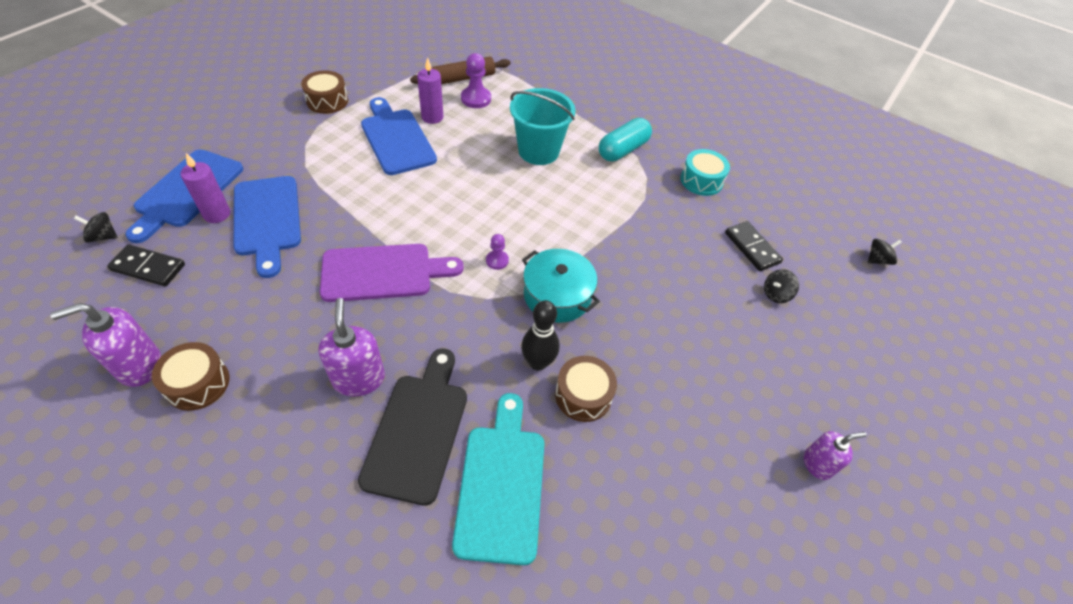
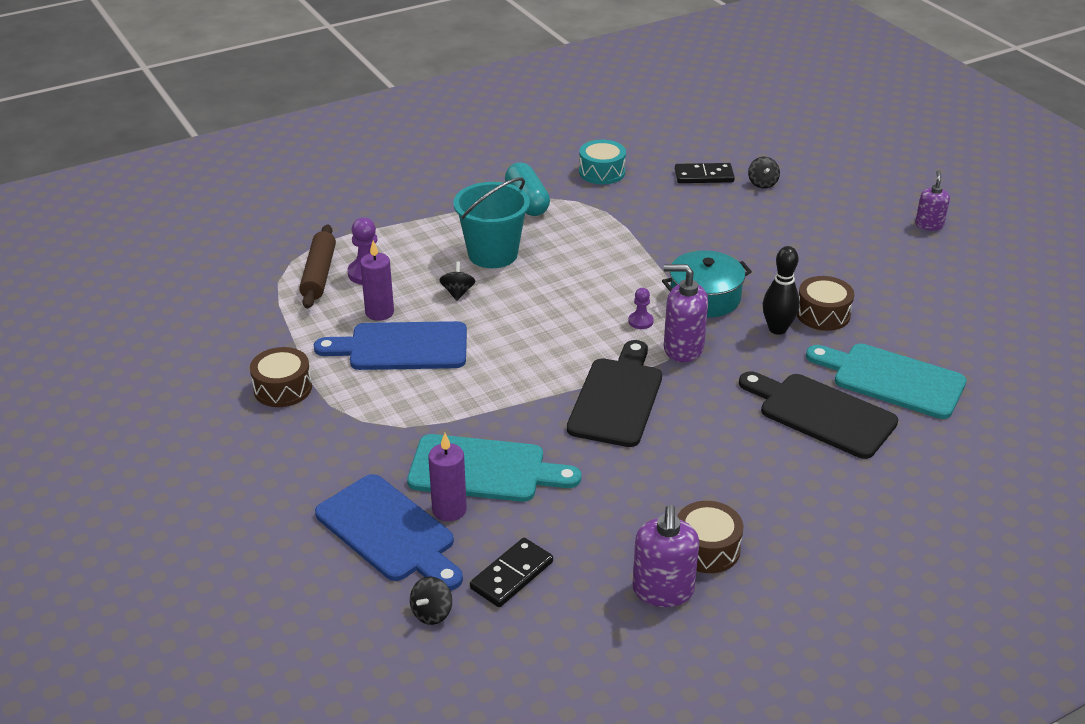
camera: 60 degrees left, 15 degrees down
blue cutting board [234,176,301,278] -> turquoise cutting board [407,434,581,502]
purple soap dispenser [318,298,385,396] -> purple soap dispenser moved to [664,264,708,362]
purple cutting board [320,244,464,302] -> black cutting board [567,340,662,447]
black spinning top [868,239,902,265] -> black spinning top moved to [439,262,475,301]

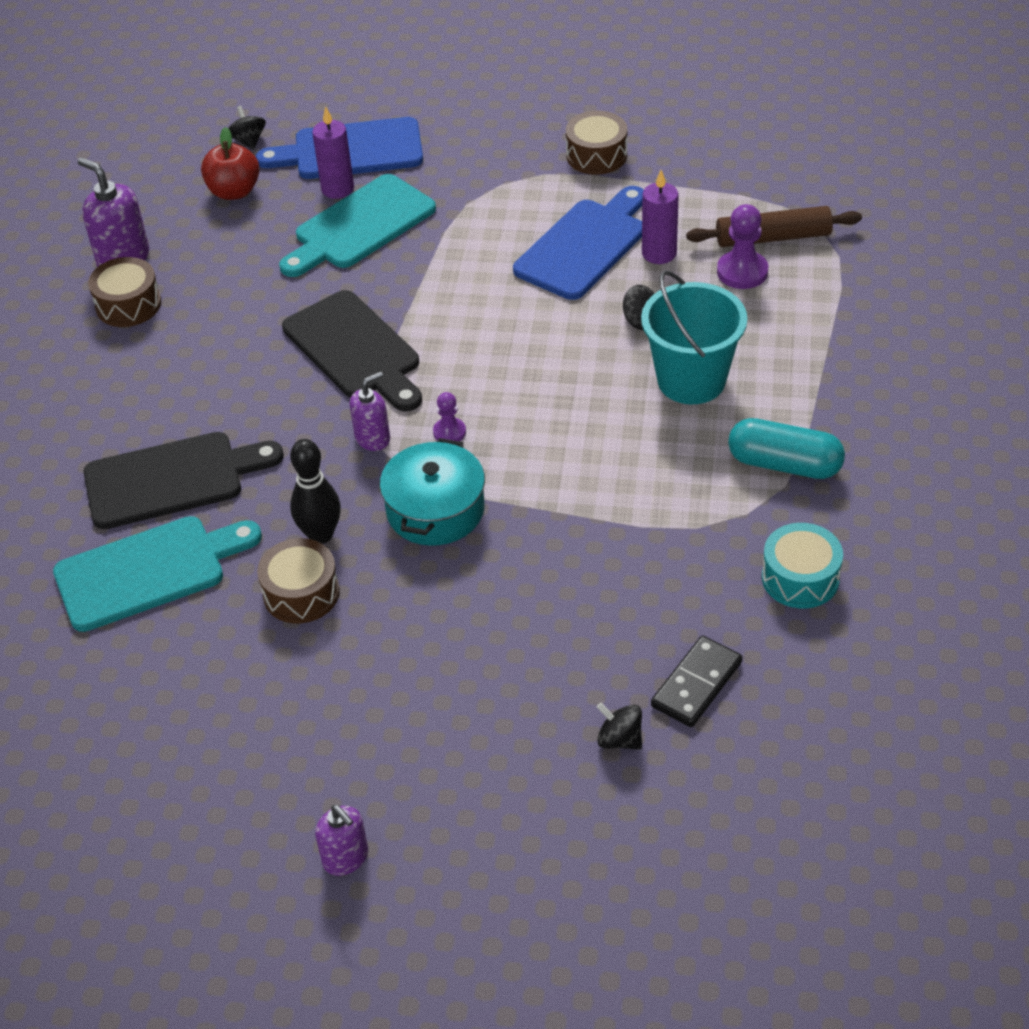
camera: 130 degrees right, 10 degrees up
brown rolling pin [299,224,336,309] -> brown rolling pin turned 45 degrees counterclockwise [686,206,862,247]
black domino [470,538,553,607] -> red apple [201,127,260,200]
purple soap dispenser [664,264,708,362] -> purple soap dispenser [350,372,390,451], size x0.64

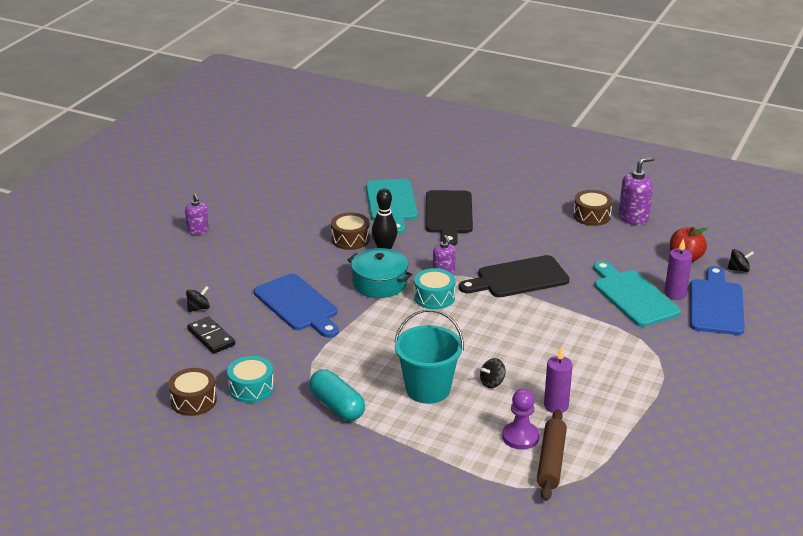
camera: 105 degrees right, 15 degrees down
purple soap dispenser [315,805,368,876] -> purple soap dispenser turned 90 degrees counterclockwise [185,194,209,235]
purple pawn [433,392,466,441] -> turquoise drum [414,268,456,309]
blue cutting board [513,186,644,300] -> blue cutting board moved to [254,274,339,338]
brown drum [566,111,627,175] -> brown drum moved to [168,368,217,416]
turquoise capsule [728,418,845,479] -> turquoise capsule turned 75 degrees counterclockwise [309,369,365,421]

